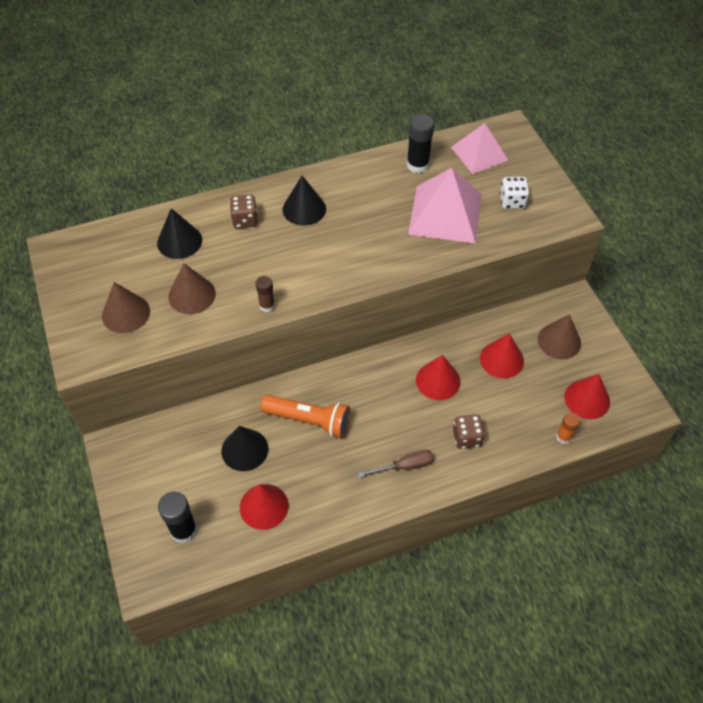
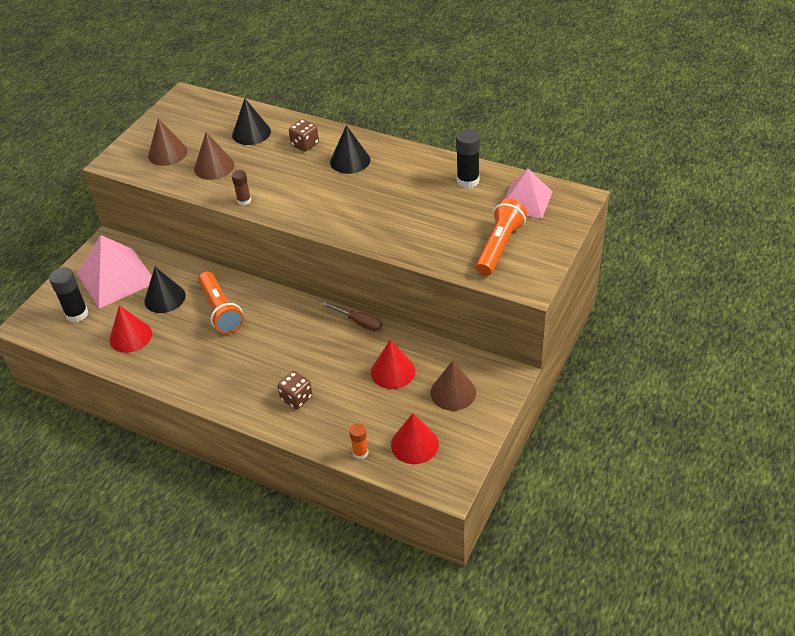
camera: 50 degrees right, 10 degrees down
brown screwdriver [358,450,434,477] -> brown screwdriver moved to [322,302,383,331]
pink pyramid [408,168,482,244] -> pink pyramid moved to [77,235,152,309]
red cone [416,355,461,400] -> none
white dice [500,177,529,209] -> orange flashlight [476,199,527,276]

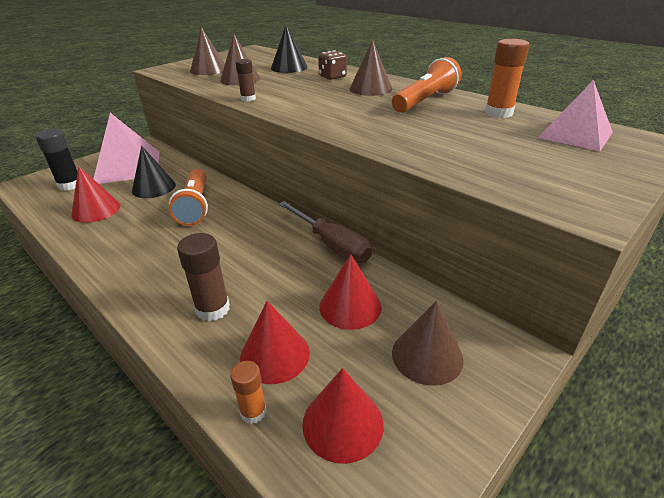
camera: 15 degrees right, 10 degrees down
brown dice [277,371,313,409] -> brown glue stick [177,233,230,321]
brown screwdriver [322,302,383,331] -> brown screwdriver [279,201,372,263], size x1.56
black cone [330,125,370,174] -> brown cone [349,39,392,96]
black glue stick [456,129,480,188] -> orange glue stick [485,39,530,118]
orange flashlight [476,199,527,276] -> orange flashlight moved to [392,57,462,112]
none -> red cone [240,301,310,384]

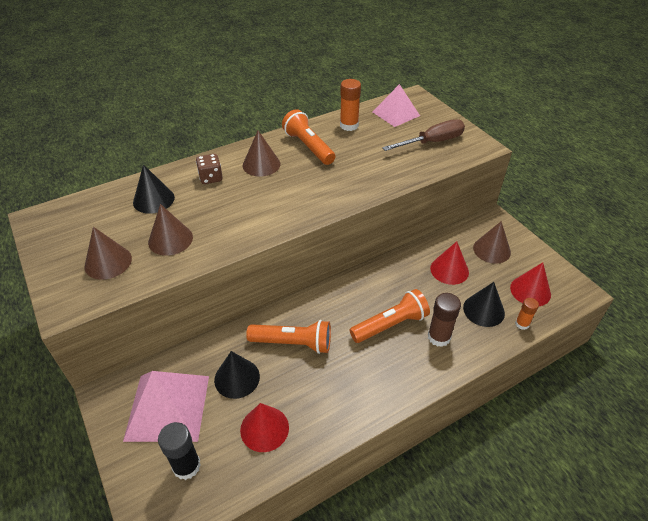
camera: 75 degrees left, 10 degrees up
brown glue stick [236,59,256,101] -> none
red cone [240,301,310,384] -> black cone [463,282,505,327]
brown screwdriver [279,201,372,263] -> brown screwdriver moved to [382,119,465,151]
none -> orange flashlight [349,289,430,343]

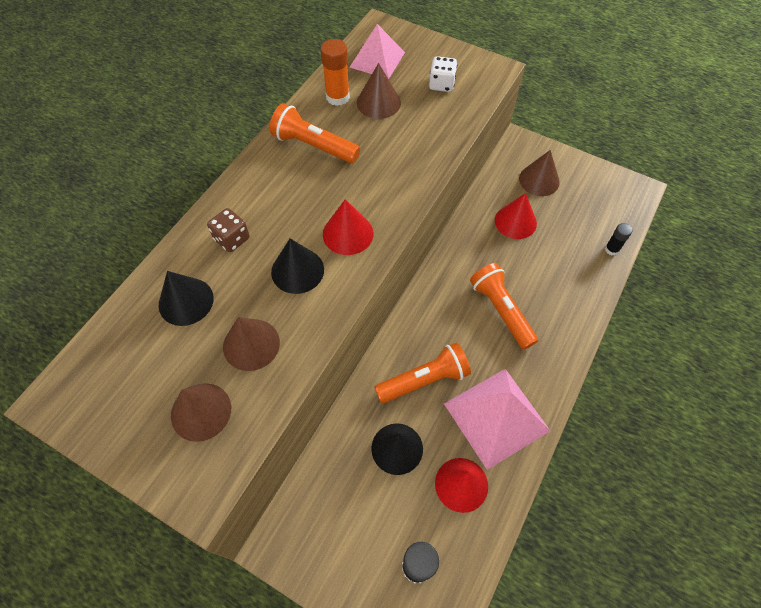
camera: 30 degrees left, 15 degrees up
pink pyramid [123,371,209,442] -> pink pyramid moved to [444,369,550,470]
brown cone [243,130,280,177] -> brown cone moved to [357,63,401,119]
orange flashlight [349,289,430,343] -> orange flashlight turned 60 degrees counterclockwise [470,263,538,350]
brown screwdriver [382,119,465,151] -> white dice [429,56,457,92]
brown glue stick [428,293,461,347] -> none
black cone [463,282,505,327] -> black cone moved to [271,238,324,294]
red cone [510,262,551,306] -> red cone moved to [323,199,374,255]
orange glue stick [515,298,539,330] -> black glue stick [605,223,632,256]

